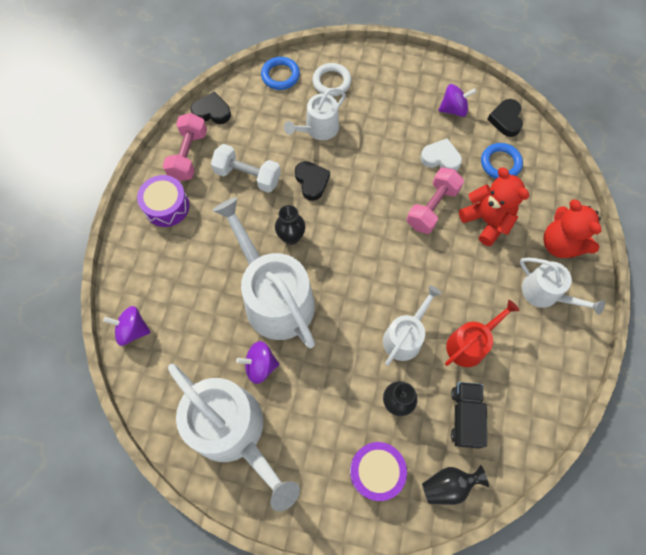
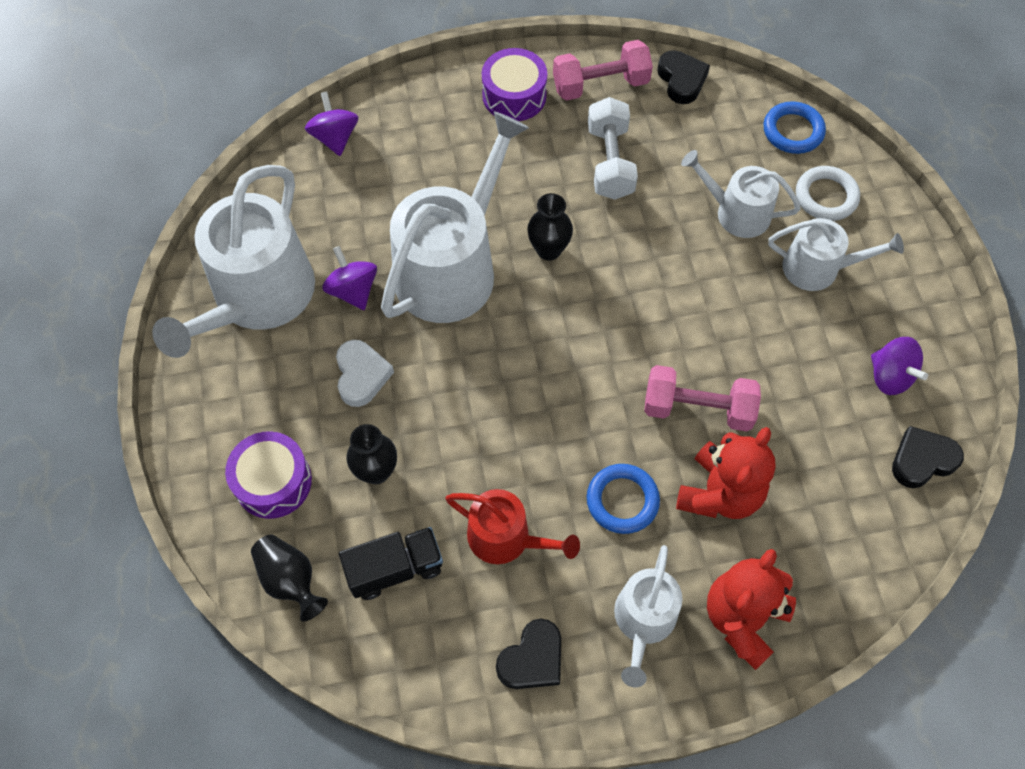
camera: 65 degrees right, 5 degrees down
black heart [295,161,330,201] -> black heart moved to [496,619,561,689]
white watering can [383,285,442,366] -> white watering can moved to [768,218,904,291]
white heart [420,138,462,171] -> white heart moved to [336,340,394,407]
blue ring [481,143,523,179] -> blue ring moved to [587,464,660,534]

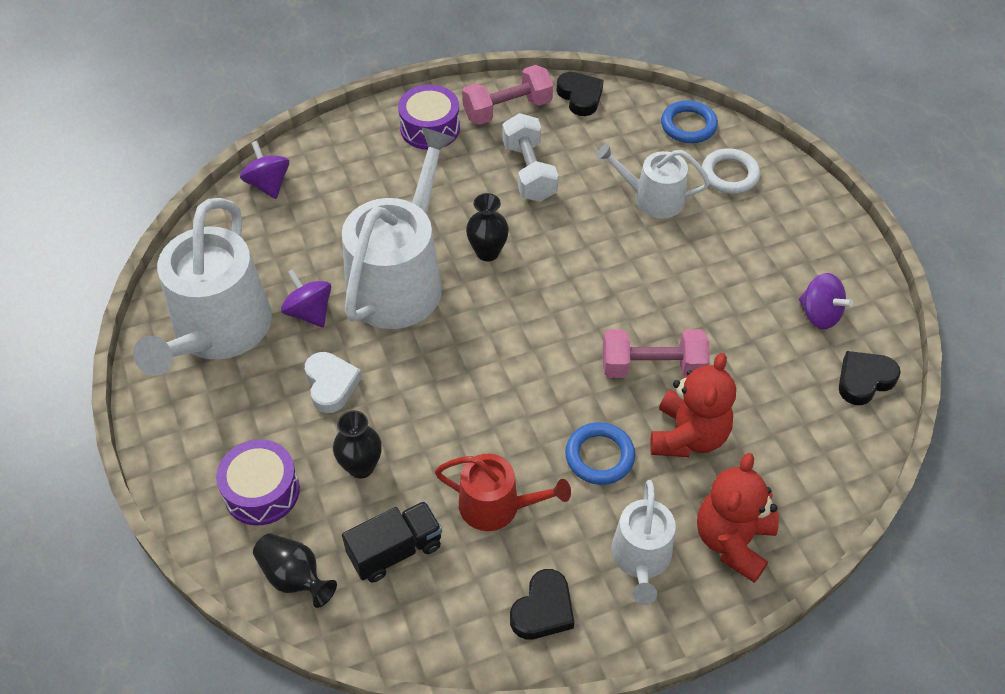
camera: 10 degrees left, 10 degrees down
white watering can [768,218,904,291] -> none

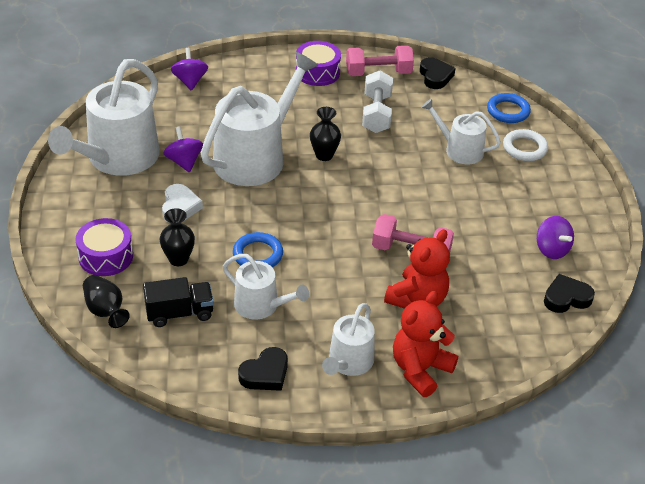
camera: 15 degrees right, 10 degrees down
red watering can [435,454,571,531] -> white watering can [223,254,309,320]
blue ring [565,422,635,485] -> blue ring moved to [233,232,283,267]

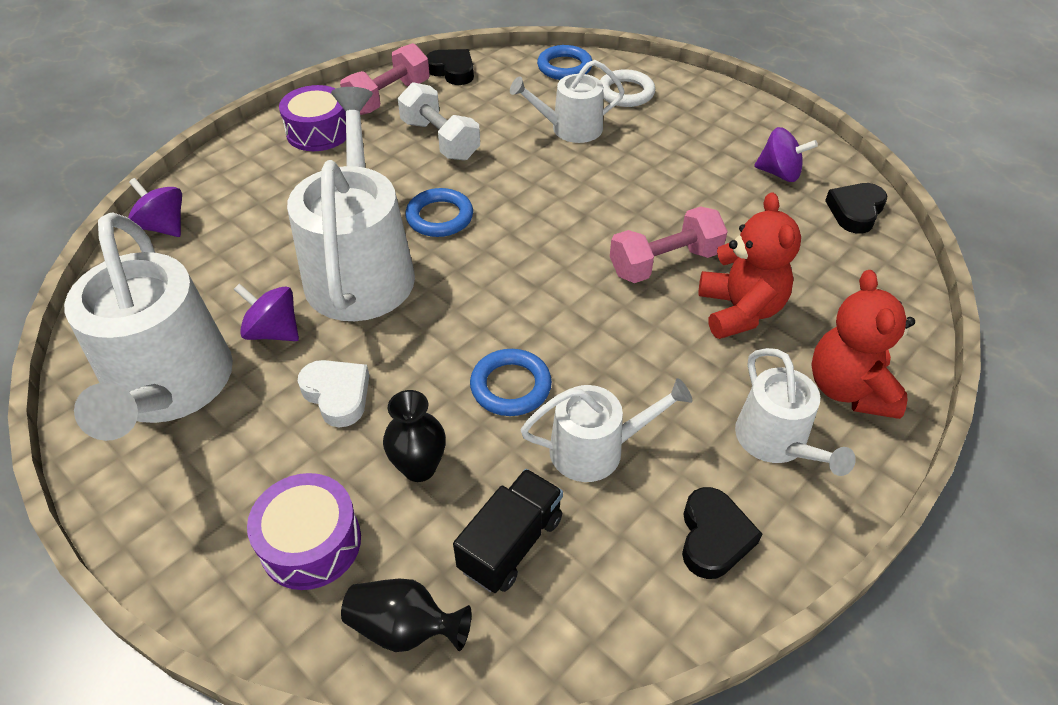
camera: 40 degrees left, 5 degrees up
black vase [310,107,341,161] -> blue ring [405,188,473,237]

